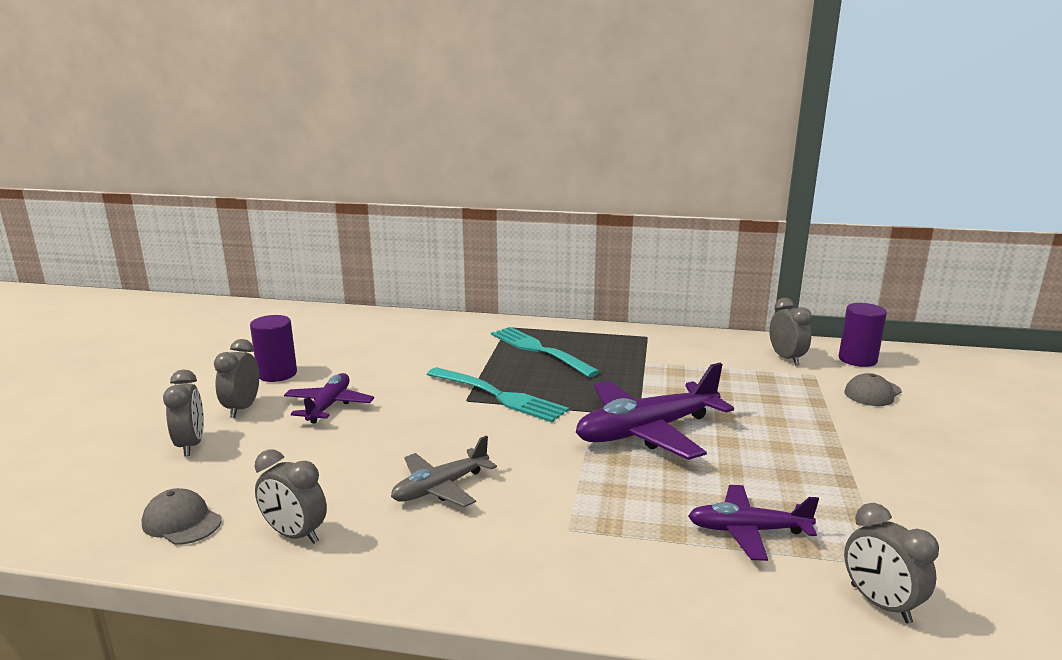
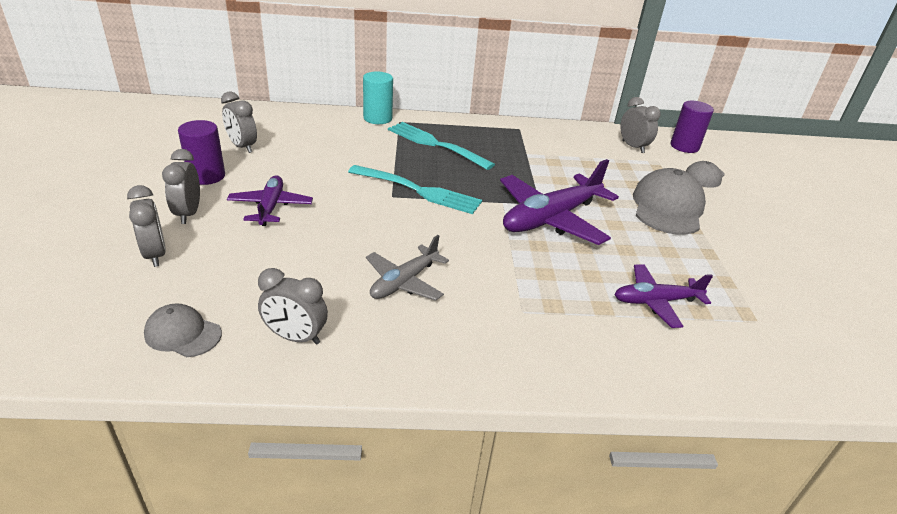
camera: 15 degrees left, 15 degrees up
grey clock [844,503,939,623] -> grey clock moved to [221,91,257,153]
none -> turquoise cylinder [363,72,393,124]
none -> grey cap [633,168,706,235]

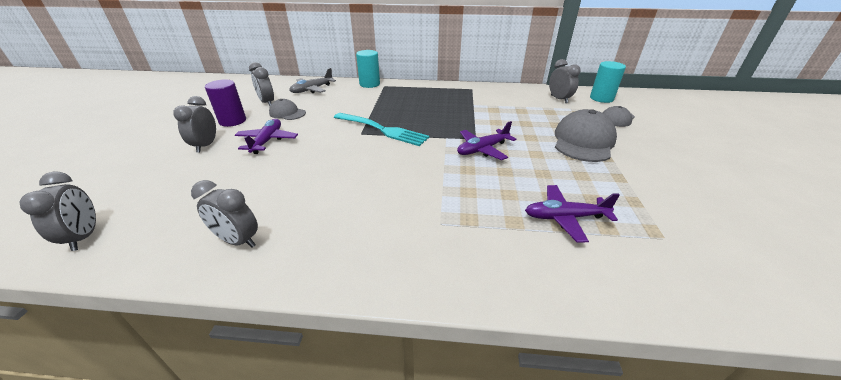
camera: 10 degrees right, 0 degrees up
grey clock [127,185,166,267] -> grey clock moved to [20,172,96,251]
grey cap [144,303,222,357] -> grey cap moved to [269,99,306,120]
grey plane [366,235,449,301] -> grey plane moved to [289,68,336,93]
turquoise fork [388,122,495,170] -> none
purple plane [500,159,619,245] -> purple plane [457,121,516,160], size x0.59
purple cylinder [670,101,714,153] -> turquoise cylinder [590,61,626,103]

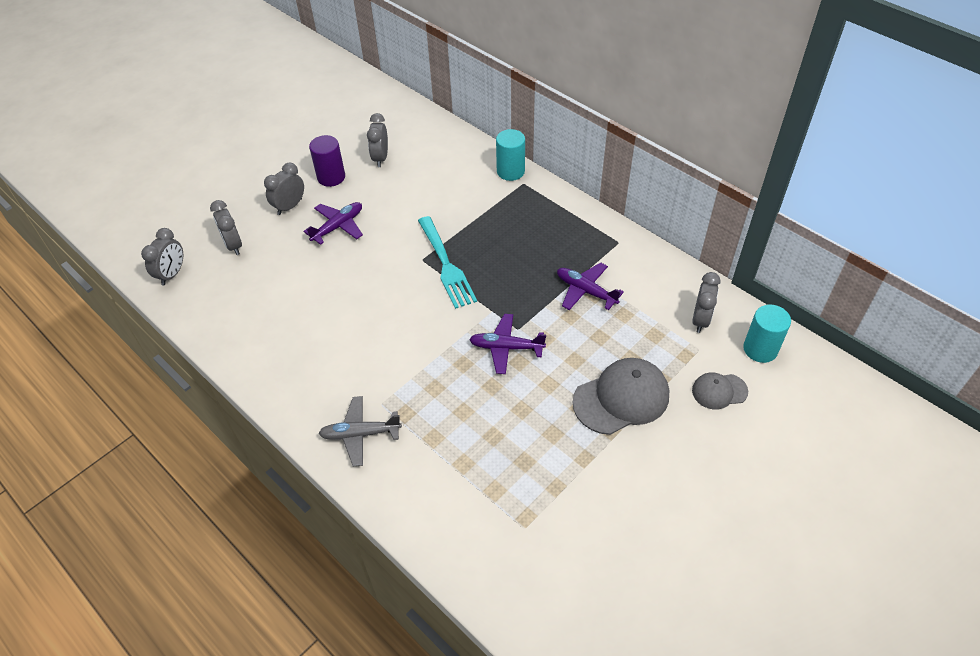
camera: 40 degrees right, 15 degrees up
grey clock [191,180,258,248] -> grey clock moved to [210,200,242,255]
grey cap [269,99,306,120] -> none
grey plane [289,68,336,93] -> grey plane moved to [319,396,402,467]
purple plane [525,185,620,242] -> purple plane moved to [557,262,624,310]

